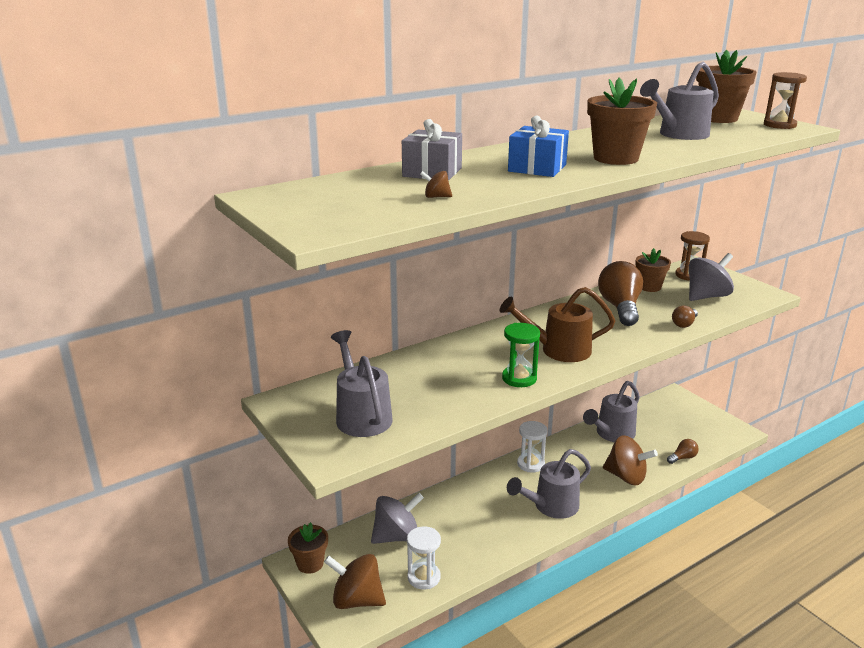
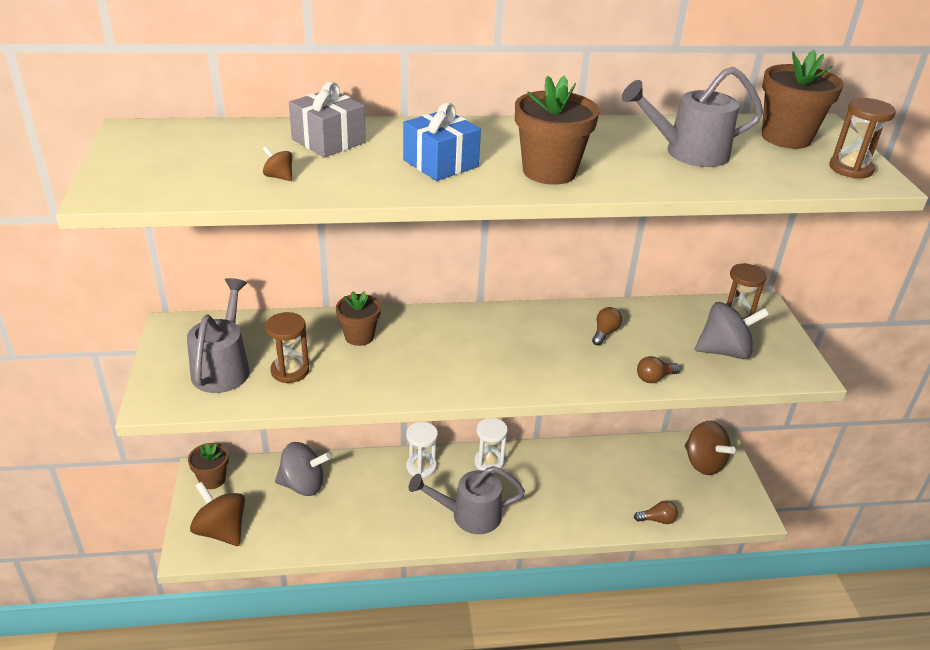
camera: 25 degrees right, 10 degrees up
white hourglass [407,526,441,590] -> white hourglass moved to [406,422,438,478]
brown watering can [500,287,615,362] -> none
green hourglass [502,323,540,387] -> none
grey watering can [583,381,640,442] -> none
brown light bulb [598,261,643,326] -> brown light bulb [592,307,622,346], size x0.48
brown spinning top [603,435,658,485] -> brown spinning top moved to [685,421,736,475]
brown flower pot [635,248,671,292] -> brown flower pot moved to [336,291,381,346]
none -> brown hourglass [265,312,309,383]

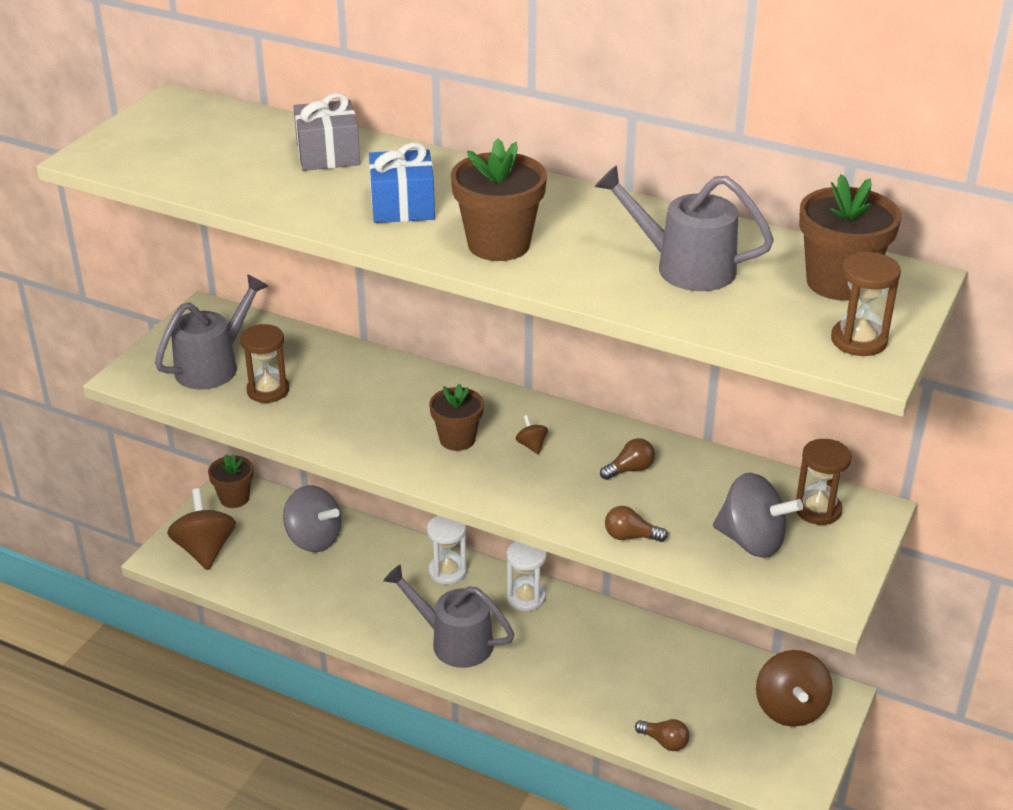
camera: 35 degrees right, 0 degrees up
brown spinning top [263,146,292,181] -> brown spinning top moved to [516,415,548,454]
brown flower pot [336,291,381,346] -> brown flower pot moved to [429,384,484,451]

